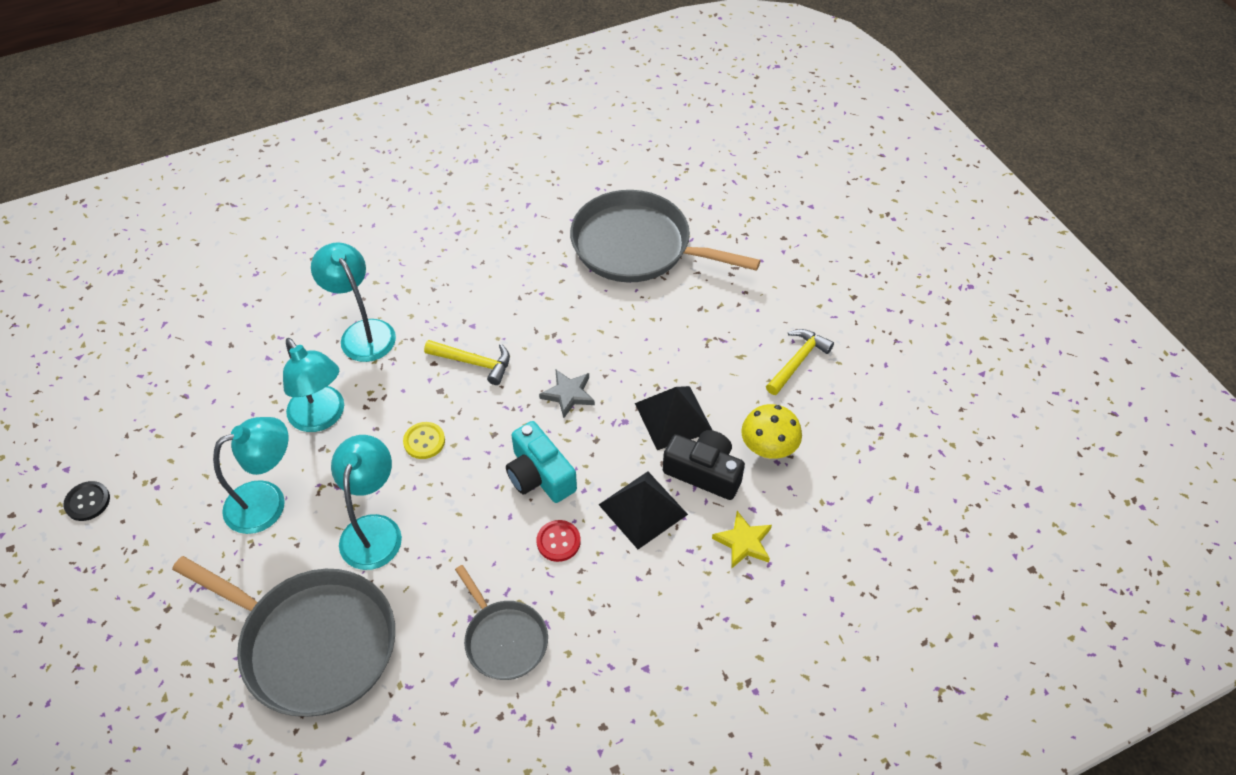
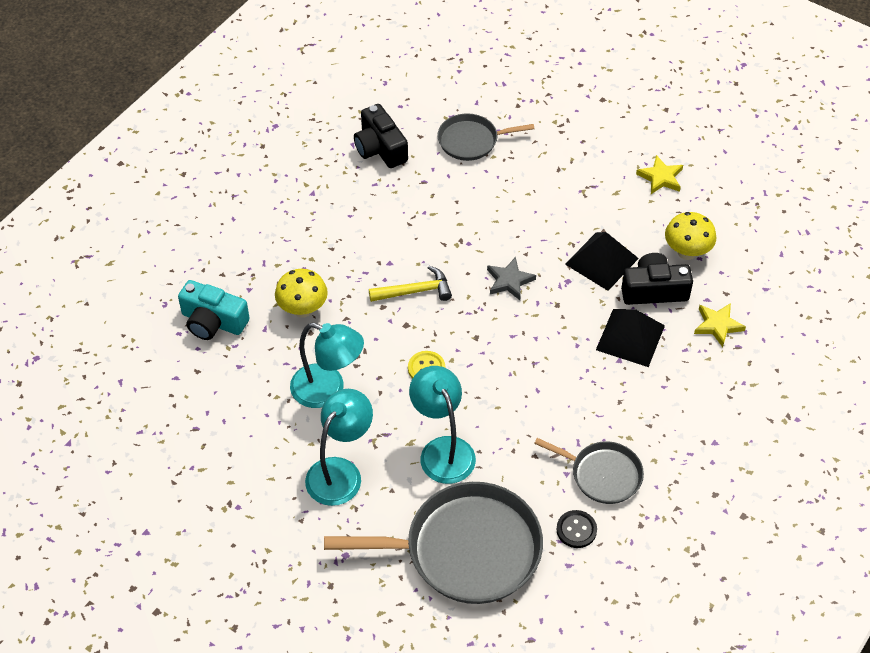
camera: 30 degrees left, 0 degrees up
black button [63,481,110,521] -> black button moved to [556,510,597,548]
turquoise lamp [311,242,396,362] -> yellow mushroom [275,269,328,317]
turquoise camera [506,421,577,503] -> turquoise camera moved to [178,280,249,340]
red button [537,520,581,562] -> none
grey pan [570,190,761,282] -> grey pan [437,113,534,161], size x0.54
yellow hammer [766,329,834,395] -> yellow star [636,155,683,194]
none -> black camera [354,104,408,168]

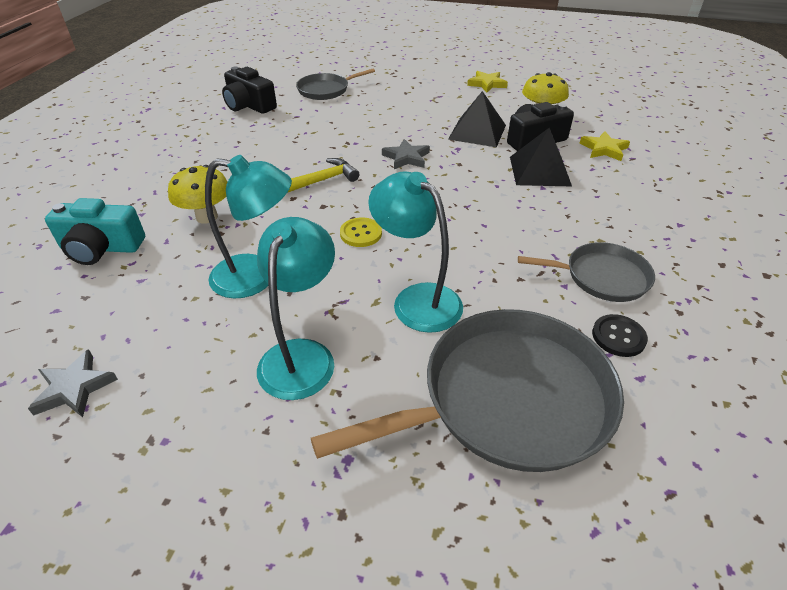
camera: 20 degrees left, 10 degrees down
none -> grey star [28,349,118,417]

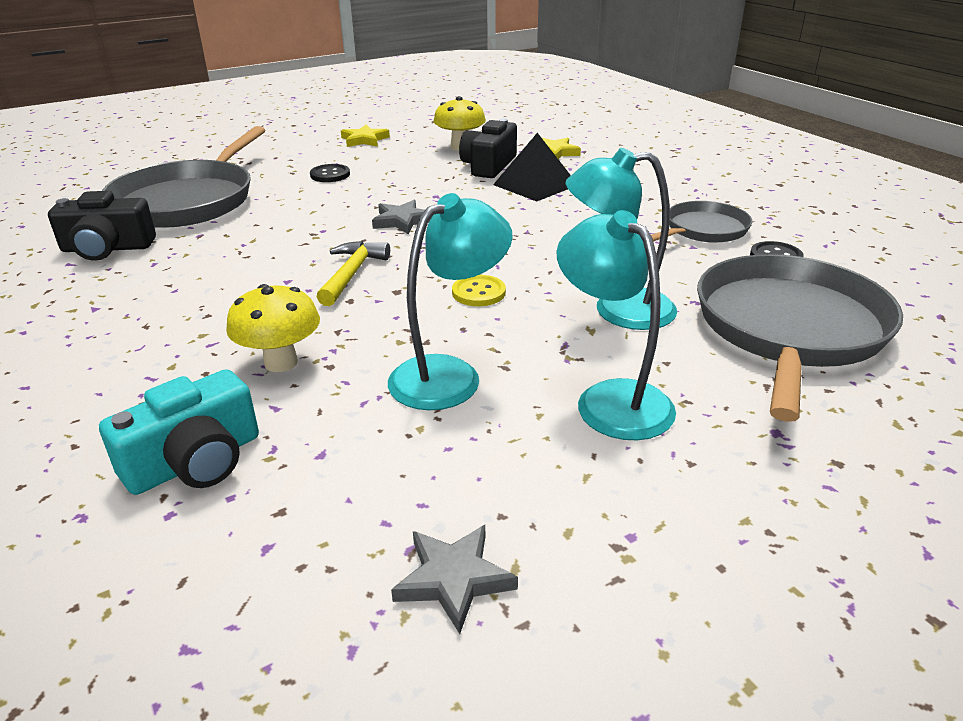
camera: 45 degrees left, 10 degrees down
grey pan [296,68,375,100] -> grey pan [102,126,265,228], size x1.84
black pyramid [448,91,506,147] -> none
none -> black button [310,164,350,182]

